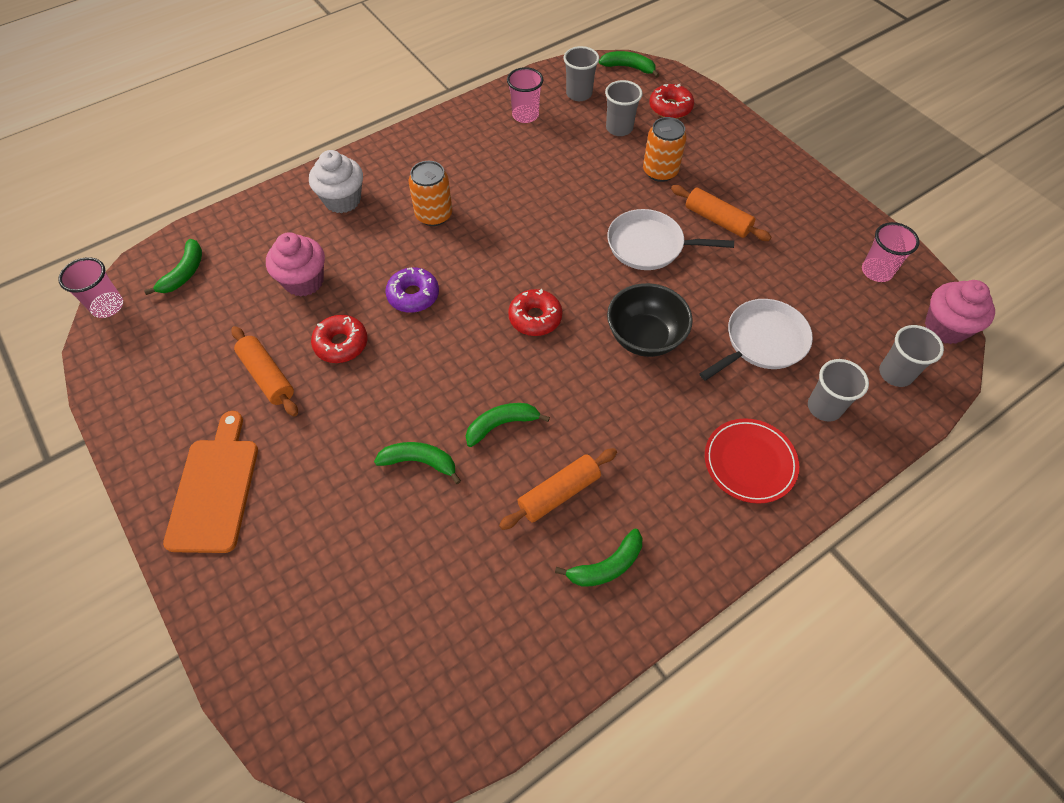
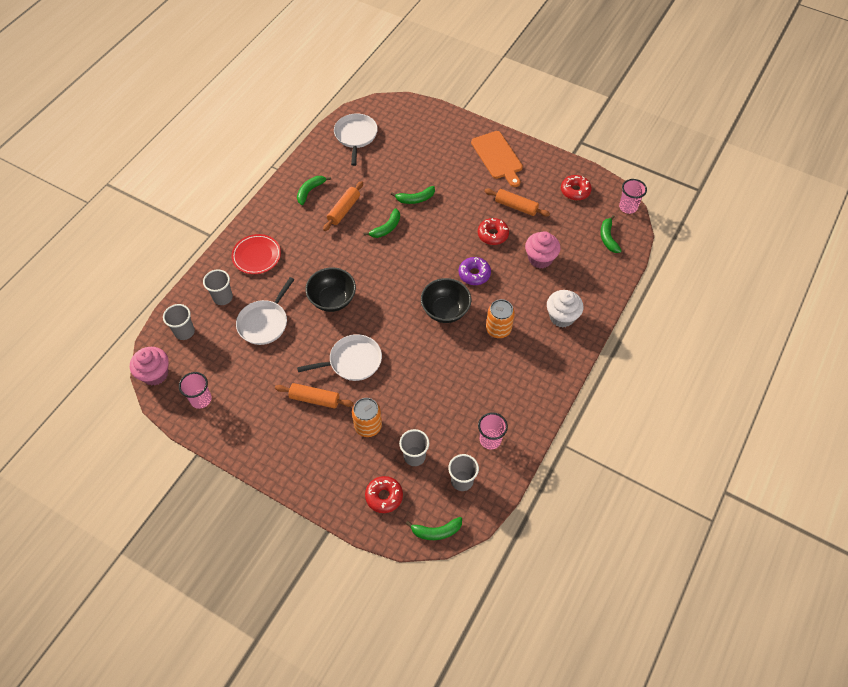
camera: 155 degrees right, 0 degrees up
red donut [508,289,563,336] -> red donut moved to [561,175,592,201]
none -> white pan [334,113,378,166]
none -> black bowl [421,278,471,323]

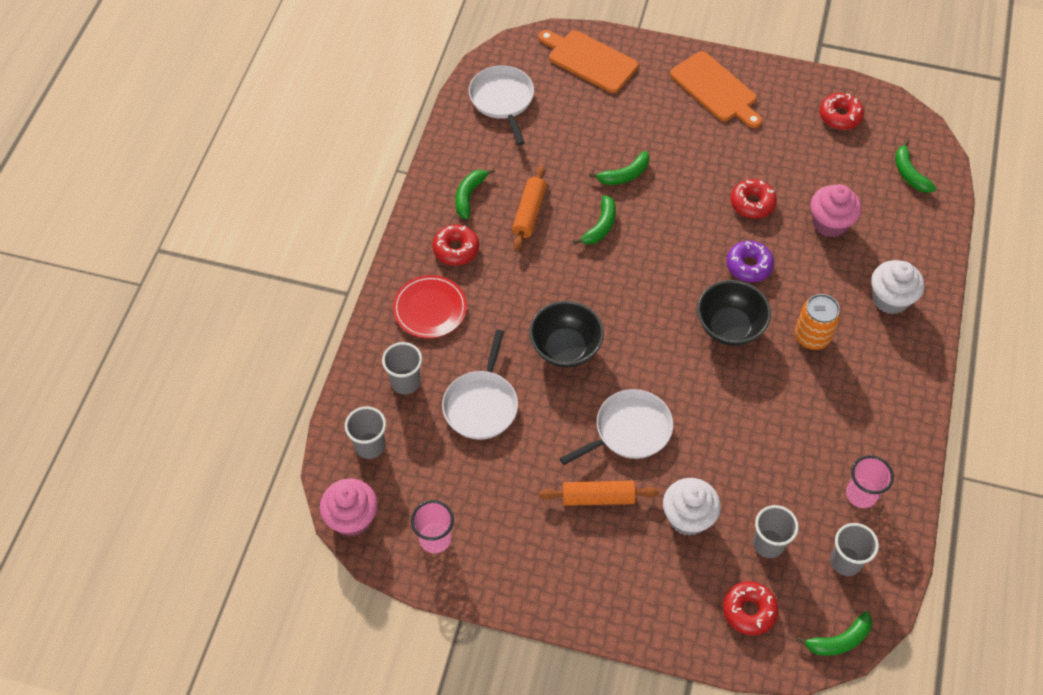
camera: 15 degrees left, 0 degrees up
orange can [352,398,382,437] -> white cupcake [663,478,721,536]
orange rolling pin [484,189,550,217] -> none
pink cup [619,179,647,214] -> none
none -> red donut [432,224,479,266]
none -> orange cutting board [538,30,638,93]

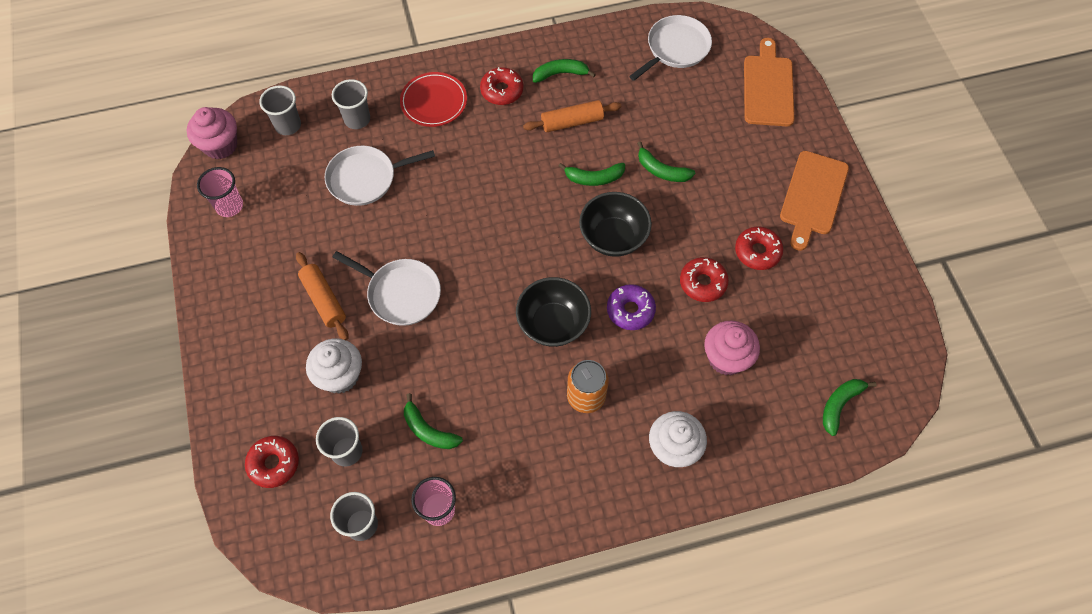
camera: 60 degrees right, 5 degrees up
black bowl [529,301,604,368] -> black bowl moved to [579,192,652,257]
green banana [796,612,872,656] -> green banana moved to [404,393,463,449]
red donut [820,93,864,130] -> red donut moved to [735,227,783,270]

